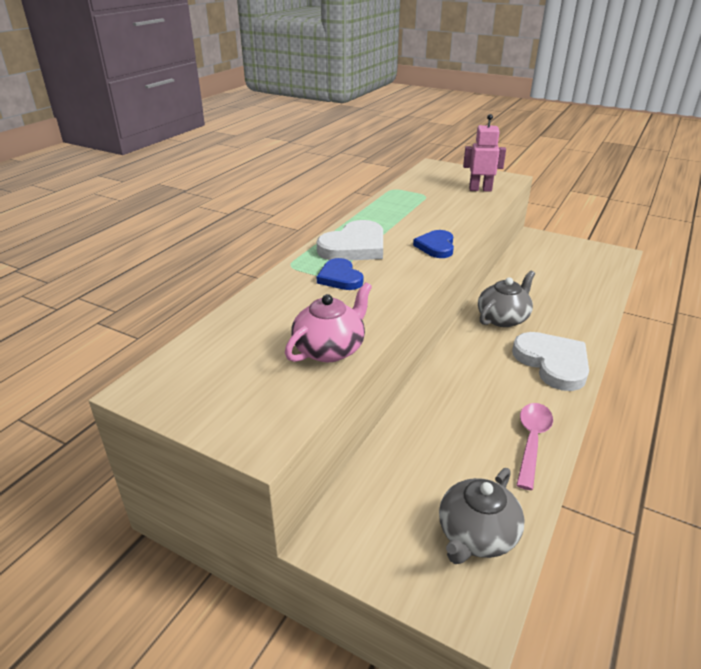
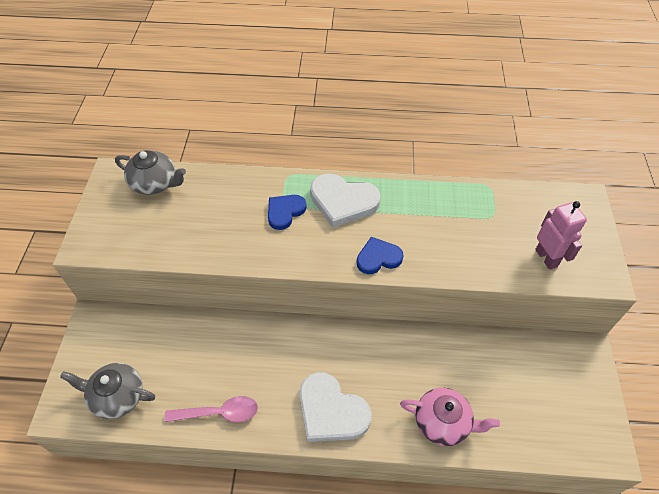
camera: 65 degrees right, 20 degrees up
pink teapot [285,282,372,362] -> pink teapot moved to [400,388,500,446]
grey teapot [478,271,535,327] -> grey teapot moved to [115,150,186,195]
white heart [512,332,589,391] -> white heart turned 90 degrees clockwise [299,372,372,442]

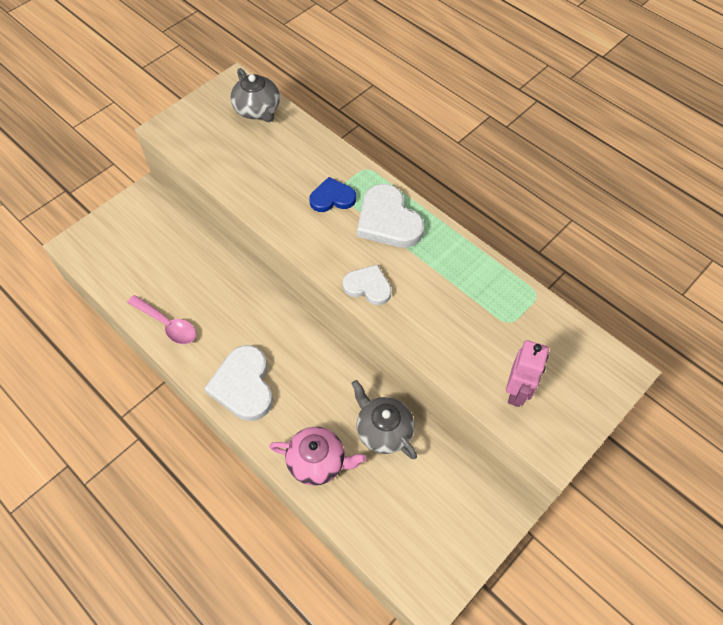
camera: 40 degrees right, 5 degrees up
grey teapot [60,363,155,419] -> grey teapot moved to [351,380,417,459]
blue heart [357,237,404,274] -> white heart [342,264,392,305]
pink teapot [400,388,500,446] -> pink teapot turned 45 degrees counterclockwise [269,427,367,486]

